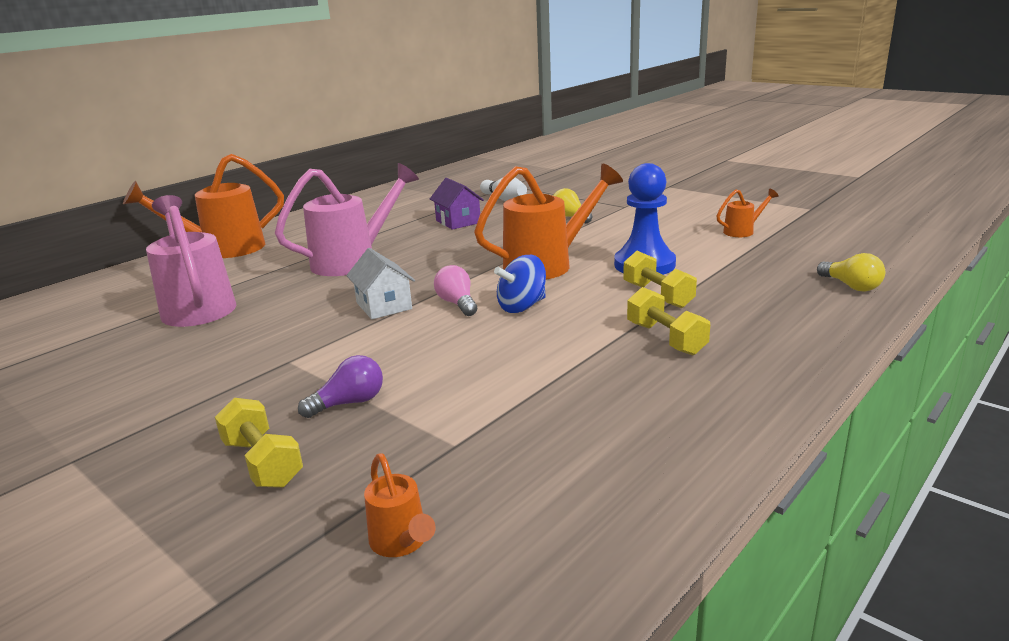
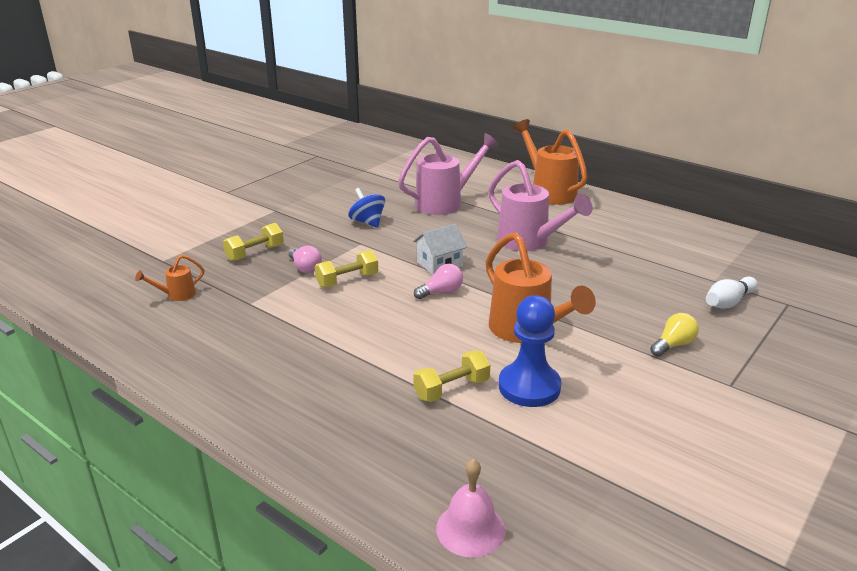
camera: 85 degrees right, 5 degrees up
purple light bulb [298,355,383,418] -> pink light bulb [289,246,322,273]
purple house [430,178,484,230] -> none
blue spinning top [494,255,546,313] -> blue spinning top moved to [348,188,385,228]
yellow dumbbell [627,287,710,355] -> yellow dumbbell moved to [315,250,378,288]
orange watering can [716,189,778,237] -> none
yellow light bulb [817,253,885,291] -> pink bell [436,459,505,558]

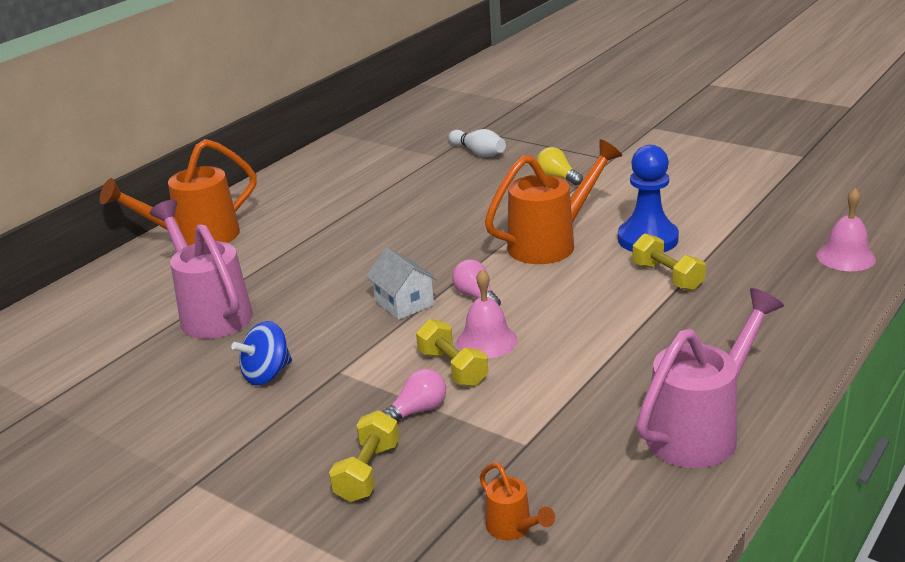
camera: 90 degrees left, 0 degrees up
yellow dumbbell [223,223,284,262] -> yellow dumbbell turned 60 degrees clockwise [329,410,399,502]
pink watering can [488,160,593,251] -> pink watering can moved to [636,288,784,468]
none -> pink bell [457,269,517,359]

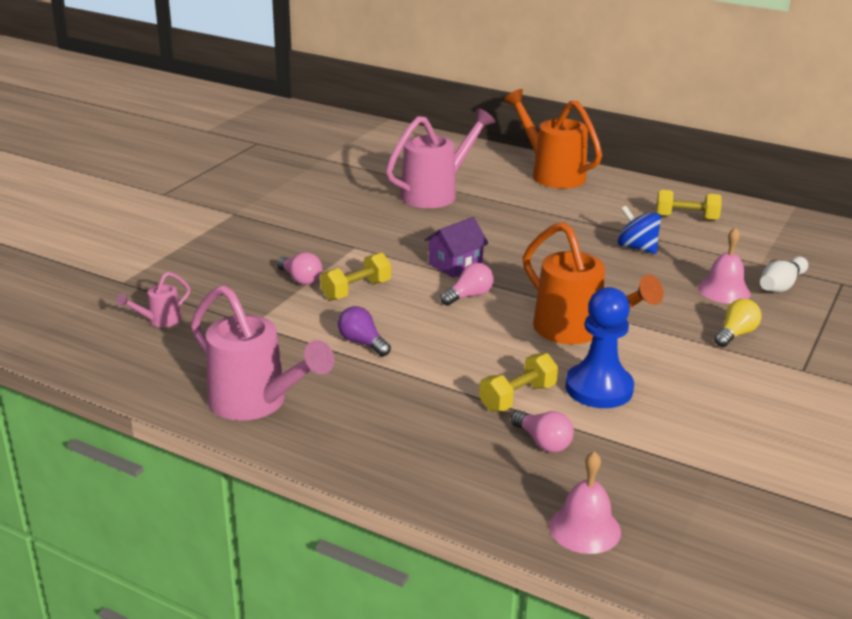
camera: 80 degrees right, 0 degrees up
blue spinning top [231,321,292,386] -> blue spinning top moved to [618,206,661,254]
yellow dumbbell [329,410,399,502] -> yellow dumbbell moved to [656,190,722,221]
white house [366,247,438,320] -> purple house [424,217,489,278]
pink bell [457,269,517,359] -> pink bell moved to [698,227,751,304]
orange watering can [480,463,555,540] -> pink watering can [116,272,190,327]
none -> purple light bulb [338,306,391,356]
none -> pink light bulb [511,410,574,452]

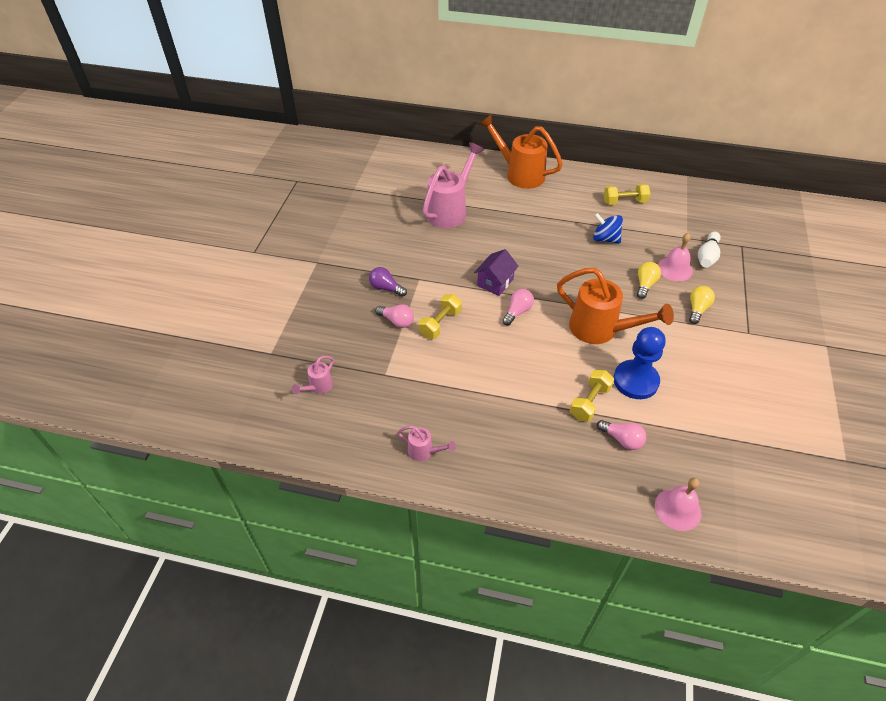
camera: 15 degrees left, 20 degrees up
pink watering can [191,285,334,421] -> pink watering can [397,426,456,461], size x0.47
purple light bulb [338,306,391,356] -> purple light bulb moved to [369,267,407,297]
none -> yellow light bulb [637,262,661,299]

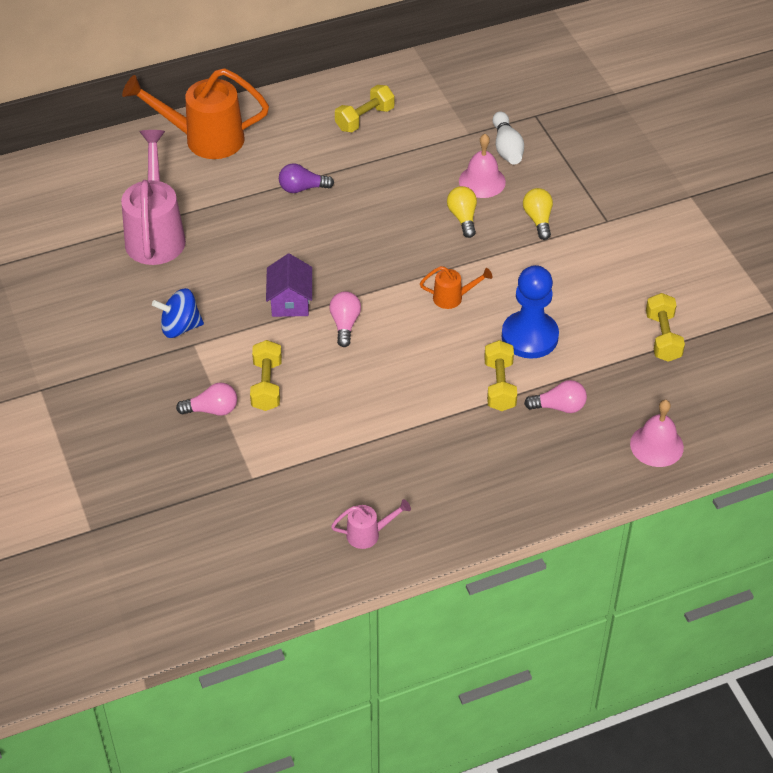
camera: 35 degrees left, 0 degrees up
pink watering can [292,356,334,395] -> none
purple light bulb [369,267,407,297] -> purple light bulb moved to [279,163,334,193]
orange watering can [557,268,674,344] -> orange watering can [420,266,493,309], size x0.47
blue spinning top [593,213,623,243] -> blue spinning top moved to [152,288,204,338]
none -> yellow dumbbell [646,293,685,362]

